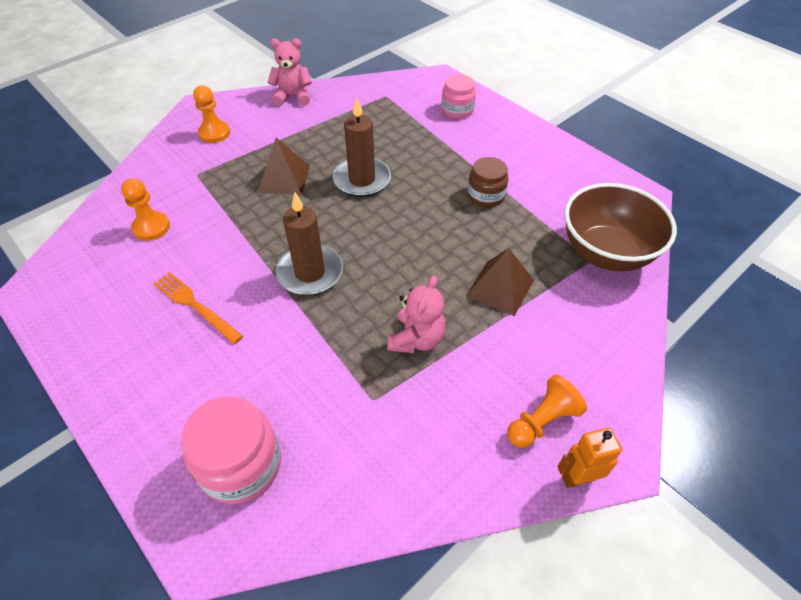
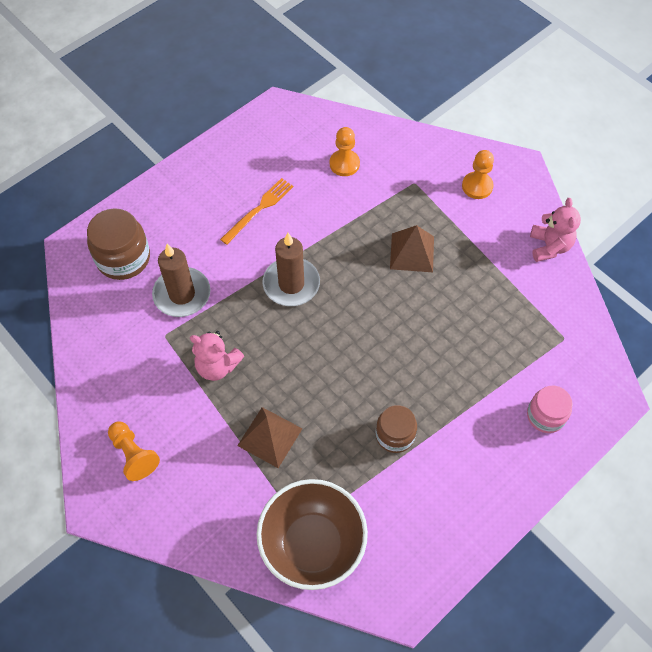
camera: 90 degrees right, 10 degrees up
pink jar [181,396,281,504] -> brown jar [87,208,150,280]
brown candle [332,97,391,197] -> brown candle moved to [152,244,210,317]
orange robot [557,428,622,488] -> none

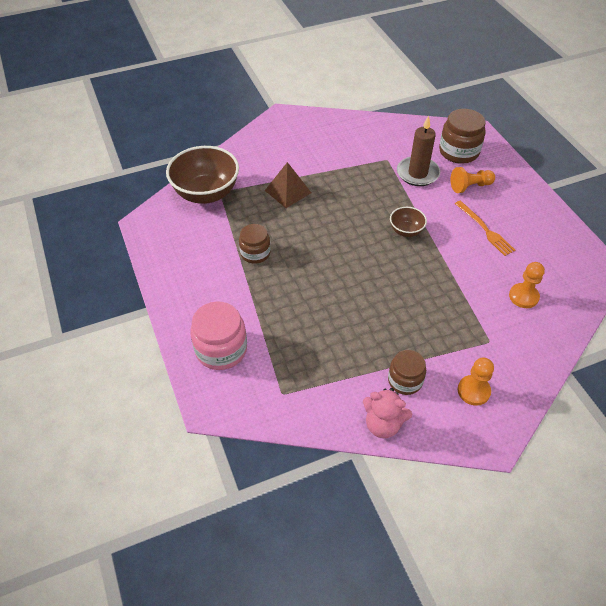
camera: 110 degrees right, 10 degrees down
orange pawn [108,421,160,481] -> orange pawn moved to [451,167,495,193]
pink teddy bear [190,331,244,381] -> none
brown candle [262,233,320,306] -> brown bowl [390,207,427,237]
brown pyramid [390,225,434,272] -> none
pink jar [527,386,573,433] -> pink jar [190,301,247,370], size x1.54
none -> brown jar [388,350,426,395]

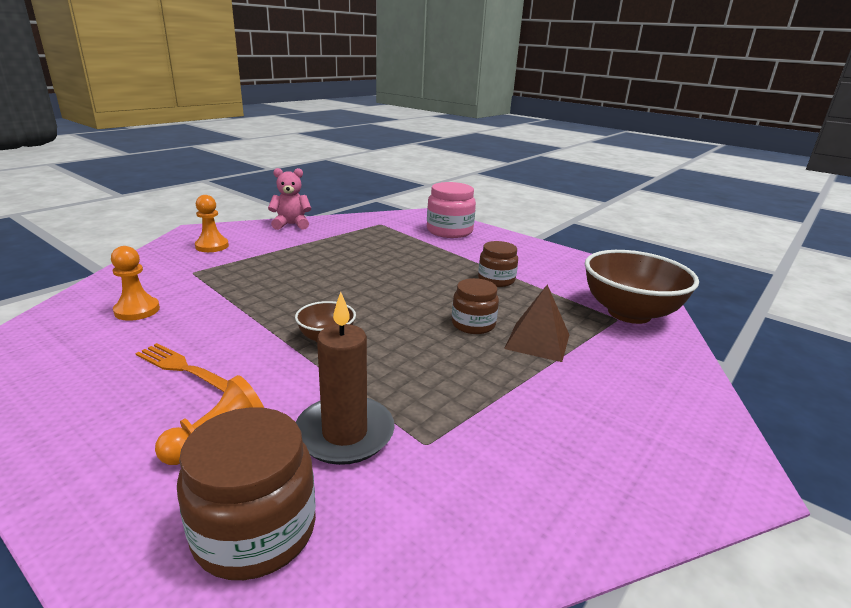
camera: 150 degrees right, 25 degrees down
brown jar [388,350,426,395] -> brown jar moved to [452,278,499,334]

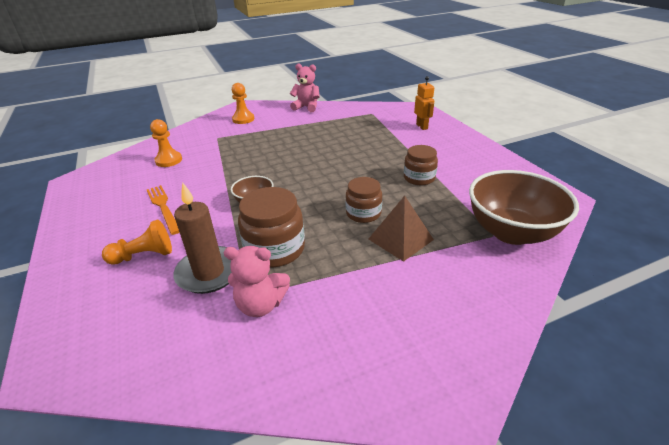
camera: 30 degrees right, 10 degrees up
brown jar [177,407,316,580] -> brown jar moved to [238,187,305,267]
pink jar [427,182,476,238] -> orange robot [414,76,434,130]
none -> pink teddy bear [223,246,290,317]

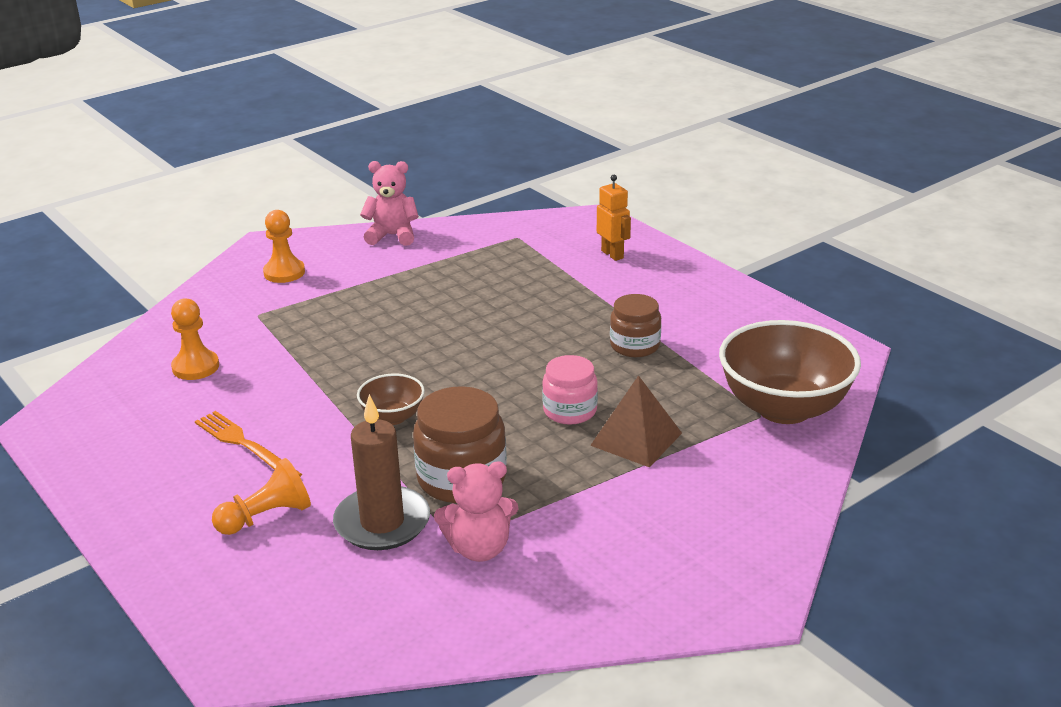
camera: 15 degrees left, 5 degrees down
brown jar [346,177,382,223] -> pink jar [542,355,598,425]

